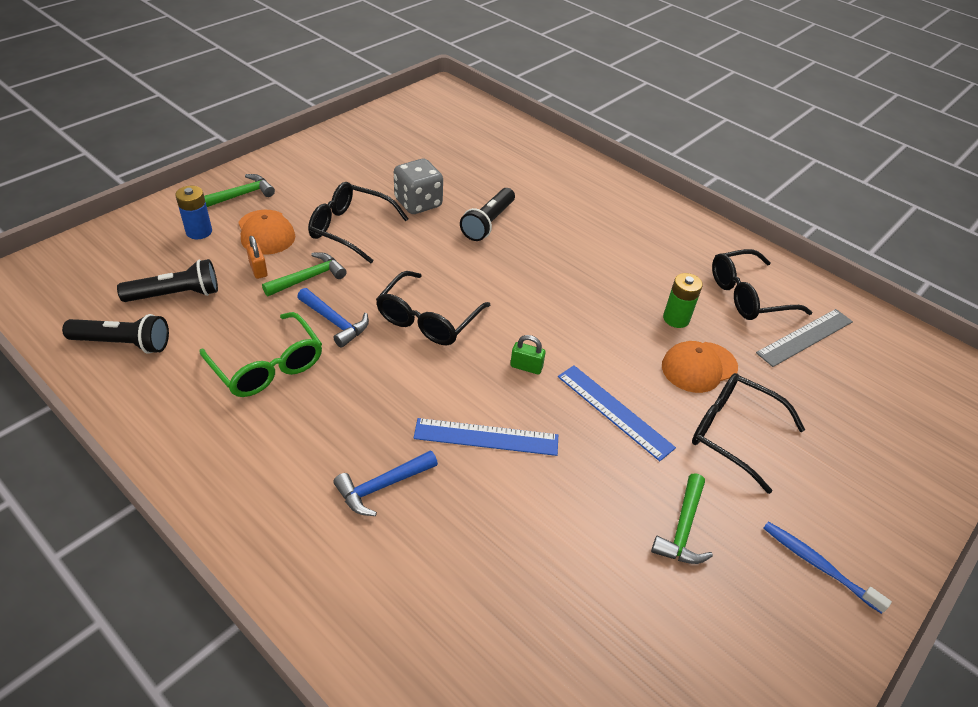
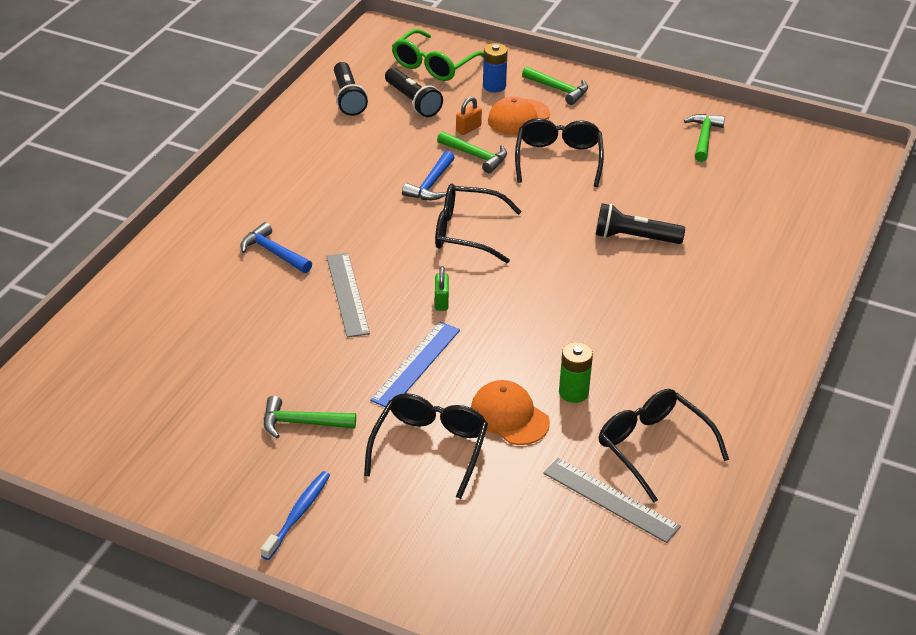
camera: 75 degrees right, 5 degrees down
green glasses [200,312,322,397] -> green glasses moved to [392,29,484,81]
grey dice [394,159,443,214] -> none
blue ruler [414,418,558,456] -> grey ruler [326,253,370,338]
none -> green hammer [684,114,725,162]

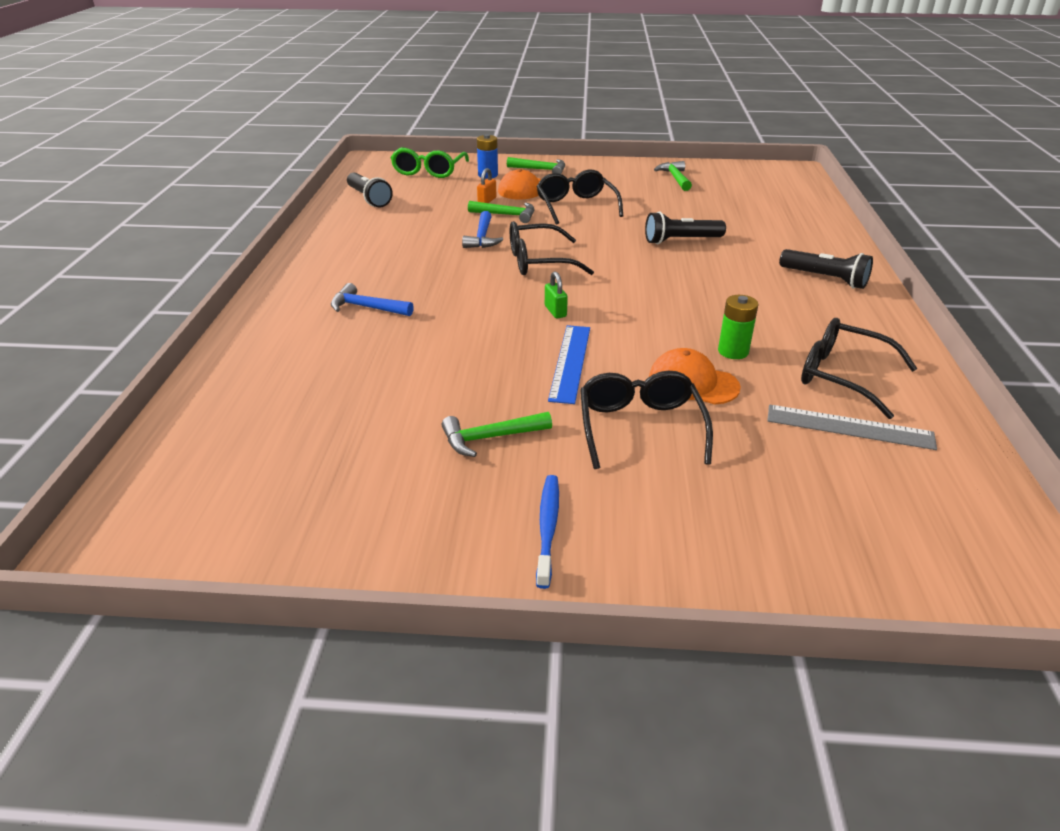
camera: 20 degrees left, 5 degrees down
grey ruler [326,253,370,338] -> none
black flashlight [385,68,443,117] -> black flashlight moved to [779,249,873,289]

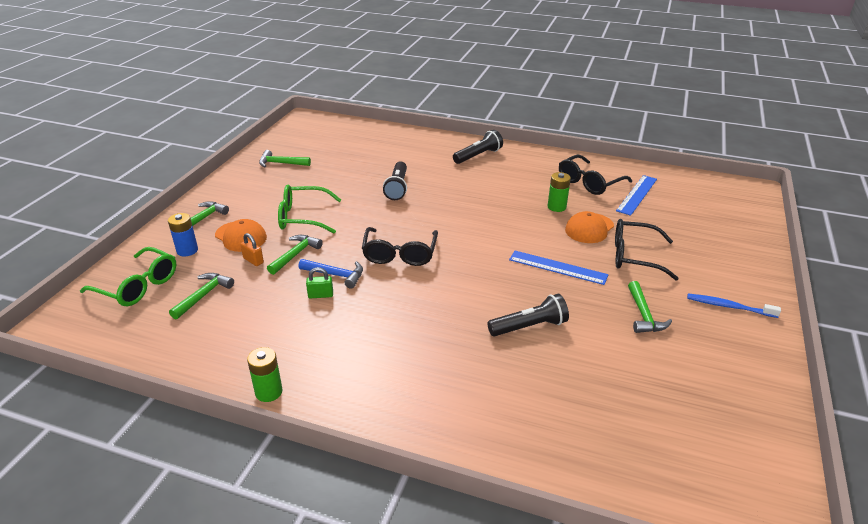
camera: 75 degrees left, 0 degrees up
blue hammer [331,283,414,316] -> none
black flashlight [347,173,393,208] -> black flashlight moved to [487,294,569,336]
black glasses [536,170,623,225] -> green glasses [278,185,341,233]
green padlock [545,271,568,318] -> green padlock moved to [306,267,333,298]
grey ruler [767,405,937,450] -> blue ruler [616,175,657,216]
none -> green hammer [169,273,234,319]
none -> green battery [247,347,283,402]

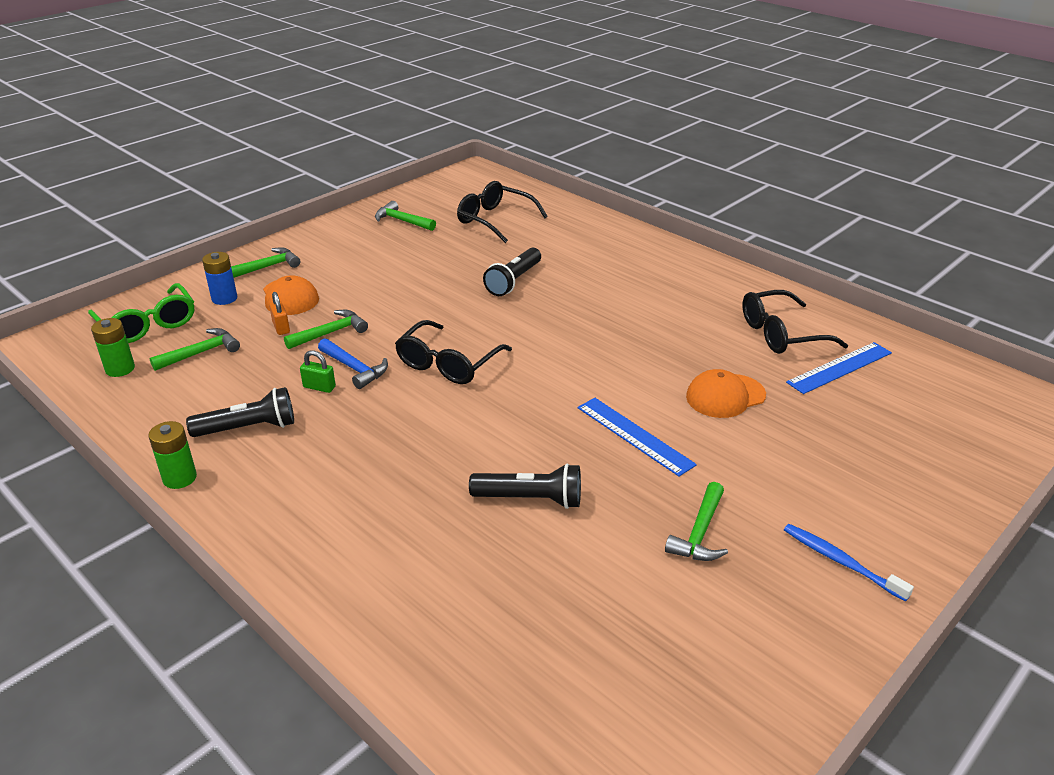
camera: 25 degrees right, 0 degrees up
green glasses [278,185,341,233] -> none
black flashlight [453,130,503,164] -> black flashlight moved to [186,387,294,437]
green battery [548,172,571,212] -> green battery moved to [91,318,135,377]
black glasses [615,219,679,280] -> black glasses moved to [457,181,548,243]

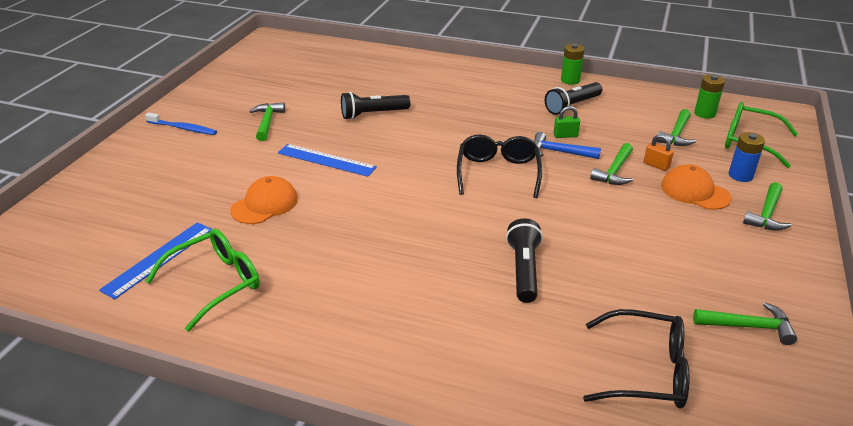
camera: 155 degrees right, 0 degrees up
black glasses [742,290,848,354] -> green glasses [145,228,260,332]

